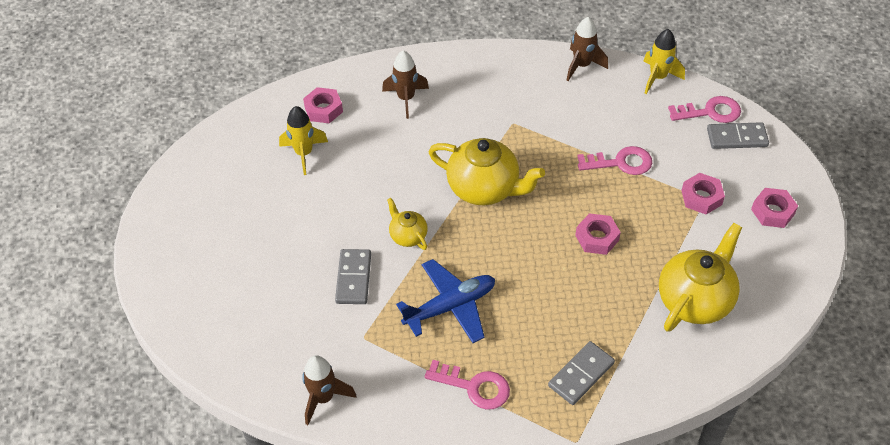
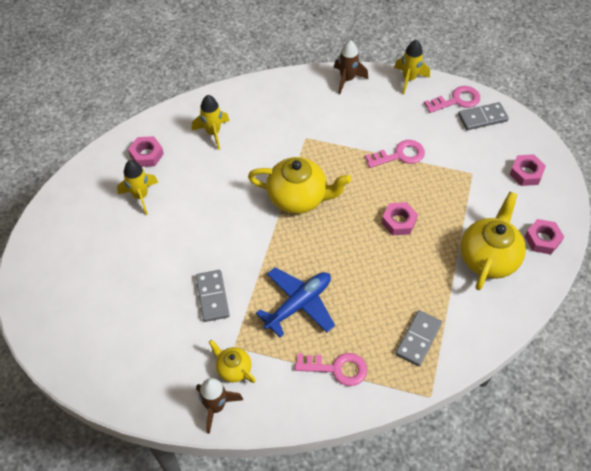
camera: 15 degrees left, 5 degrees up
brown rocket [382,50,429,119] -> yellow rocket [192,95,230,150]
yellow teapot [387,198,428,250] -> yellow teapot moved to [209,340,256,383]
pink nut [681,173,725,214] -> pink nut moved to [524,219,564,254]

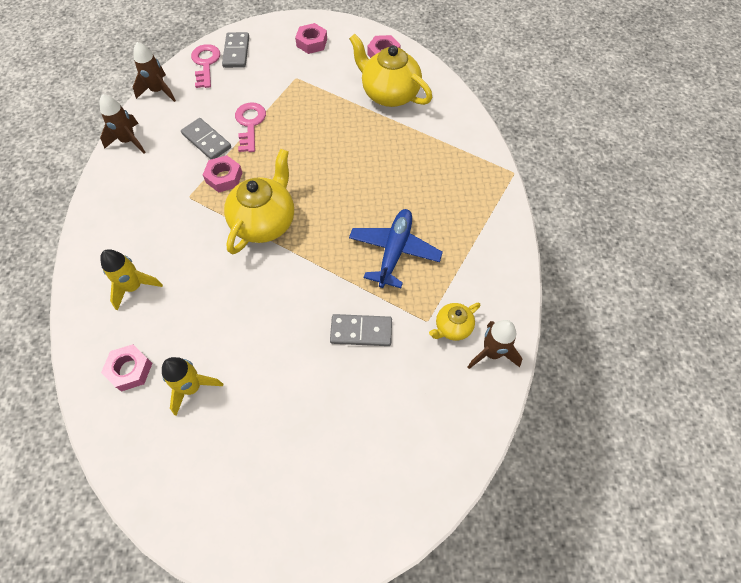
camera: 75 degrees left, 5 degrees up
blue plane [256,268,335,337] -> blue plane turned 45 degrees clockwise [349,209,443,288]
pink key [295,353,367,386] -> none
pink nut [382,202,418,236] -> pink nut moved to [203,155,242,192]
yellow rocket [394,40,430,95] -> brown rocket [133,42,176,102]
grey domino [395,310,442,366] -> grey domino moved to [181,118,231,160]

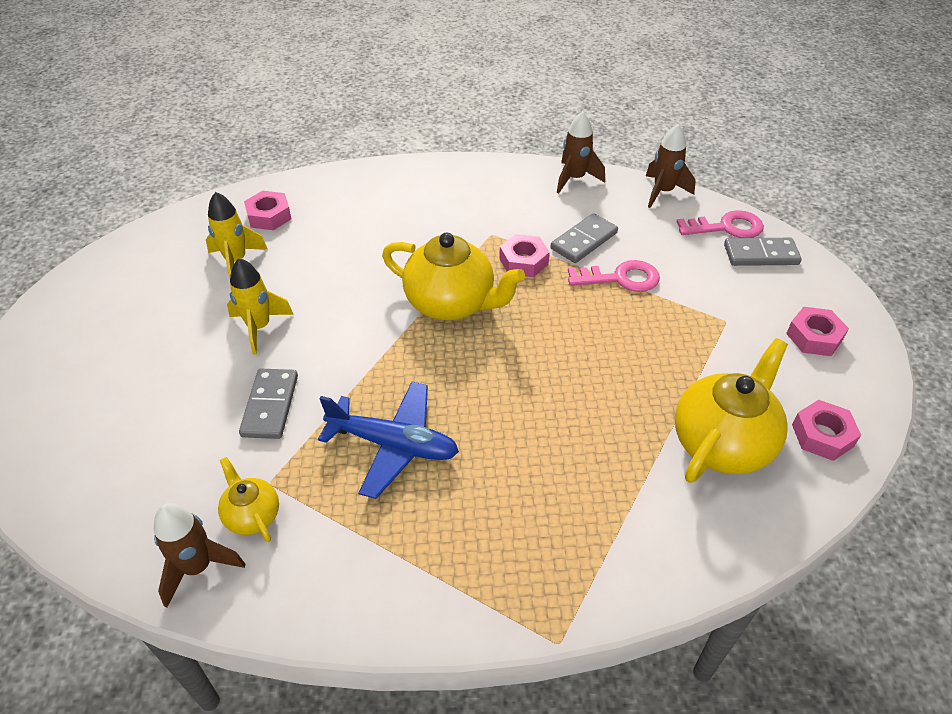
camera: 90 degrees right, 15 degrees down
yellow rocket [100,249,163,311] -> yellow rocket moved to [227,258,294,355]

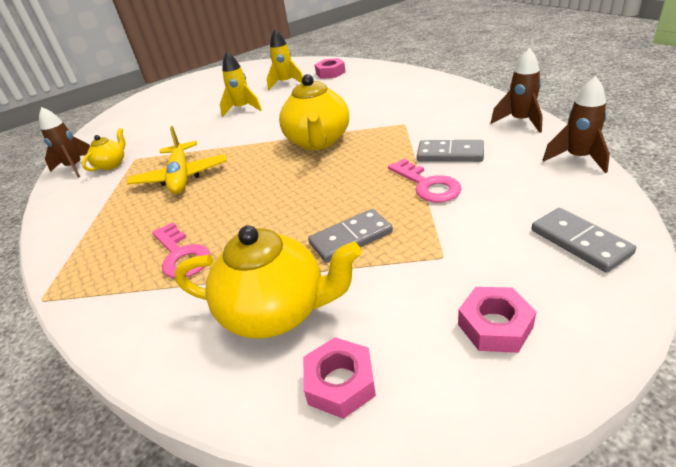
camera: 65 degrees right, 10 degrees down
grey domino [239,369,298,439] -> grey domino moved to [308,209,393,263]
blue plane [318,382,459,499] -> yellow plane [127,126,227,194]
pink nut [499,234,550,277] -> none
pink key [677,210,764,238] -> pink key moved to [152,222,210,279]

